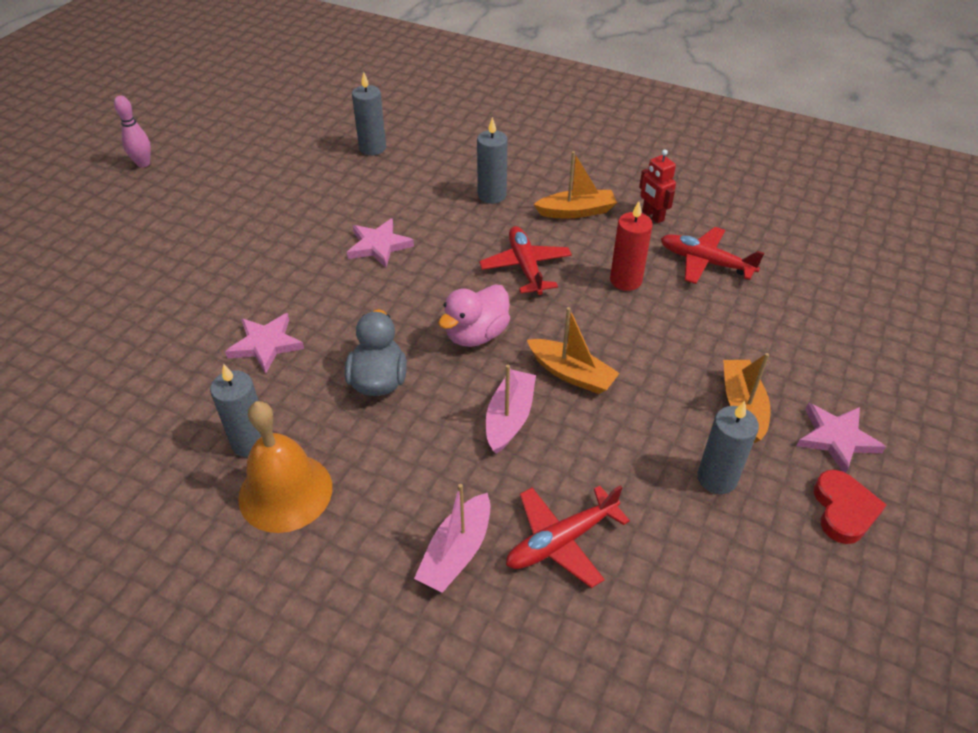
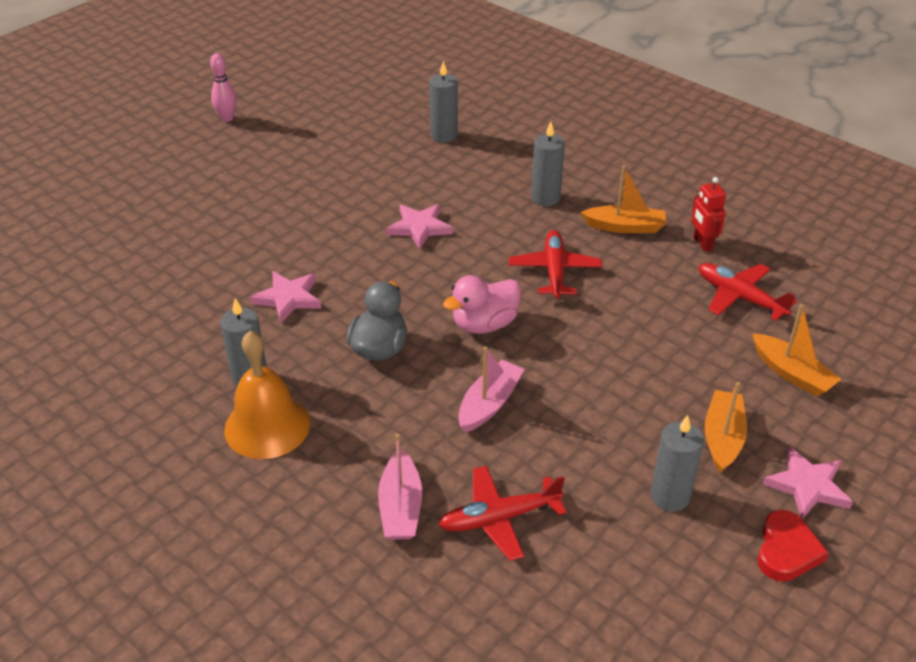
camera: 15 degrees right, 5 degrees down
pink boat [414,484,490,593] -> pink boat turned 45 degrees counterclockwise [378,434,422,540]
orange boat [527,307,620,394] -> orange boat moved to [752,304,841,396]
red candle [610,201,653,291] -> none

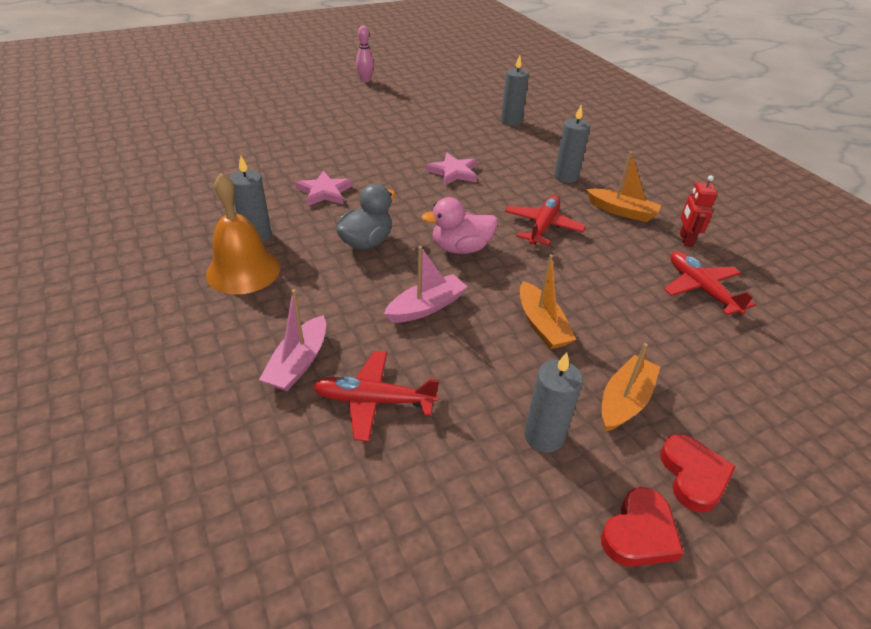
camera: 20 degrees right, 0 degrees up
orange boat [752,304,841,396] -> orange boat moved to [520,254,576,349]
pink star [763,446,853,519] -> red heart [660,434,736,513]

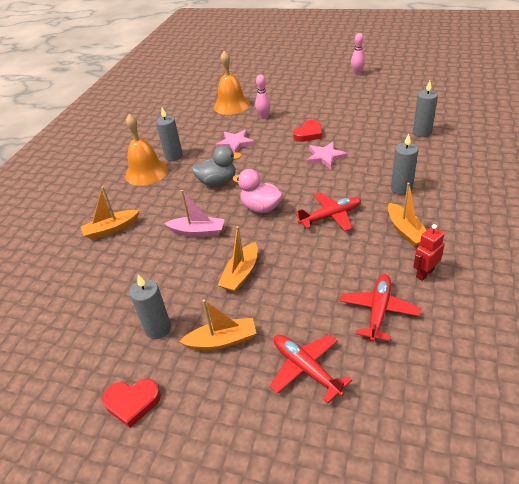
camera: 50 degrees right, 0 degrees up
pink boat [259,289,326,391] -> orange boat [81,186,140,240]
red plane [313,351,439,442] -> red plane moved to [270,335,352,403]
red heart [660,434,736,513] -> red heart moved to [293,120,322,142]
none -> orange bell [214,51,250,115]
none -> pink bowling pin [255,75,271,119]

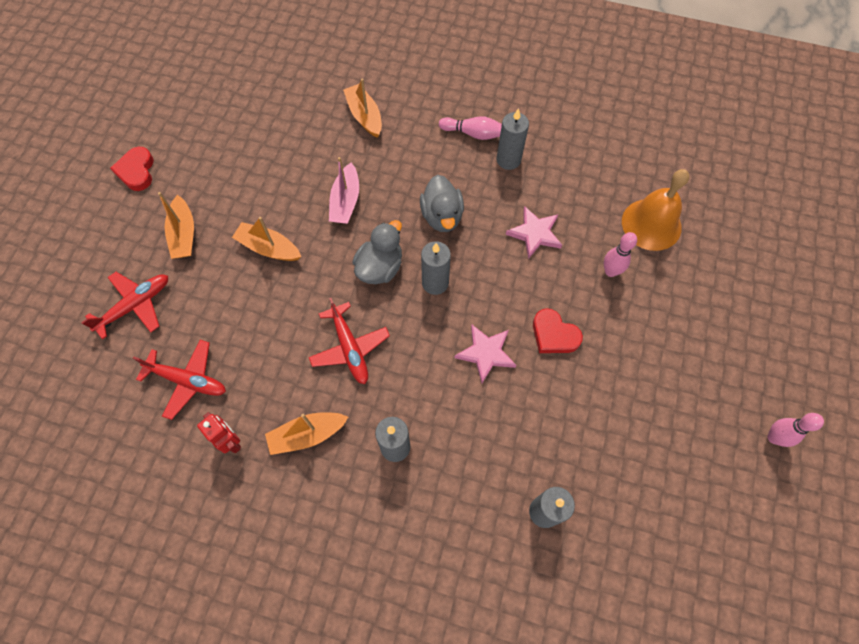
camera: 85 degrees right, 25 degrees up
orange bell [125,114,168,186] -> pink bowling pin [439,116,502,140]
grey candle [130,275,171,339] -> grey candle moved to [421,241,451,295]
pink duck [232,169,283,213] -> grey duck [352,220,402,284]

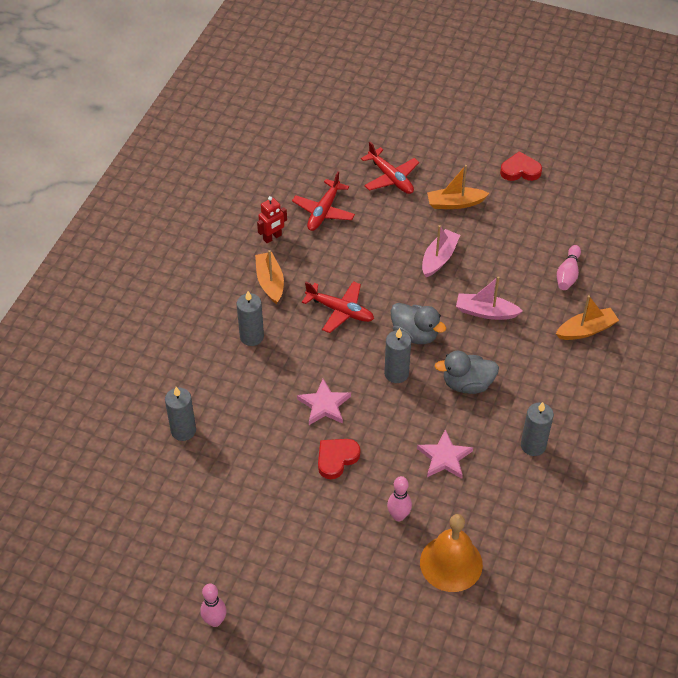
camera: 95 degrees right, 15 degrees down
orange boat [232,217,301,261] -> pink boat [422,225,460,277]
red plane [309,298,390,384] -> red plane turned 135 degrees counterclockwise [302,281,374,333]
pink bowling pin [439,116,502,140] -> pink bowling pin moved to [557,245,581,290]

